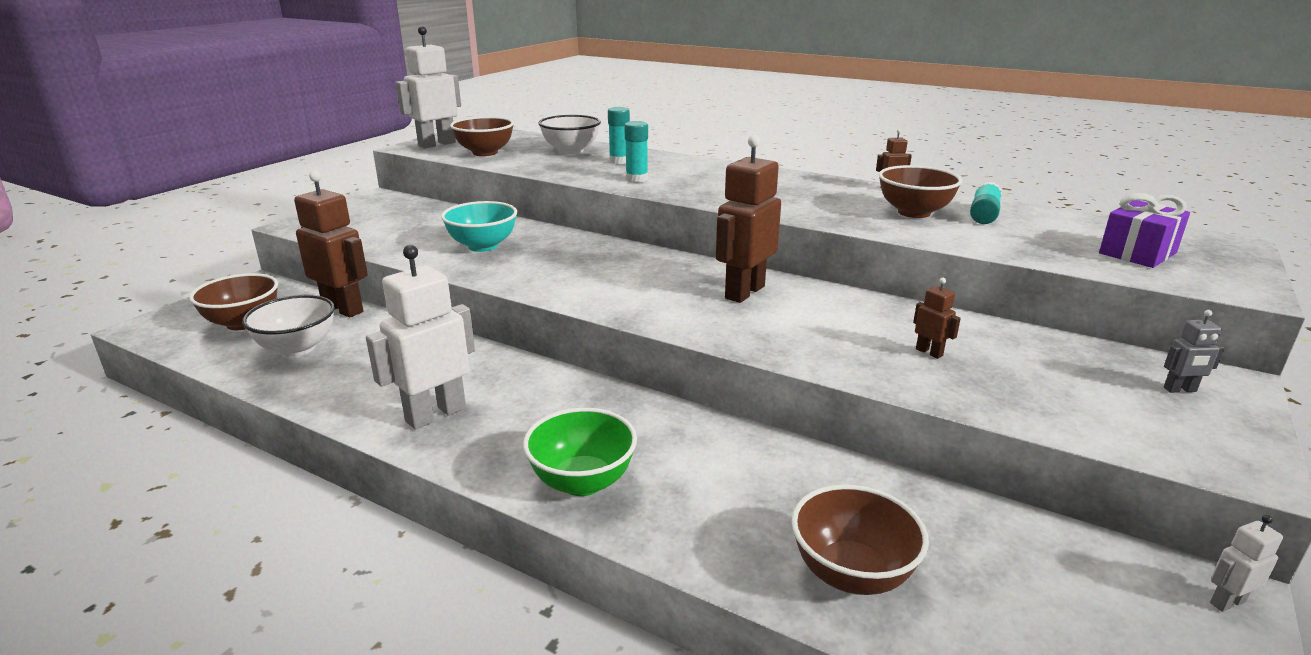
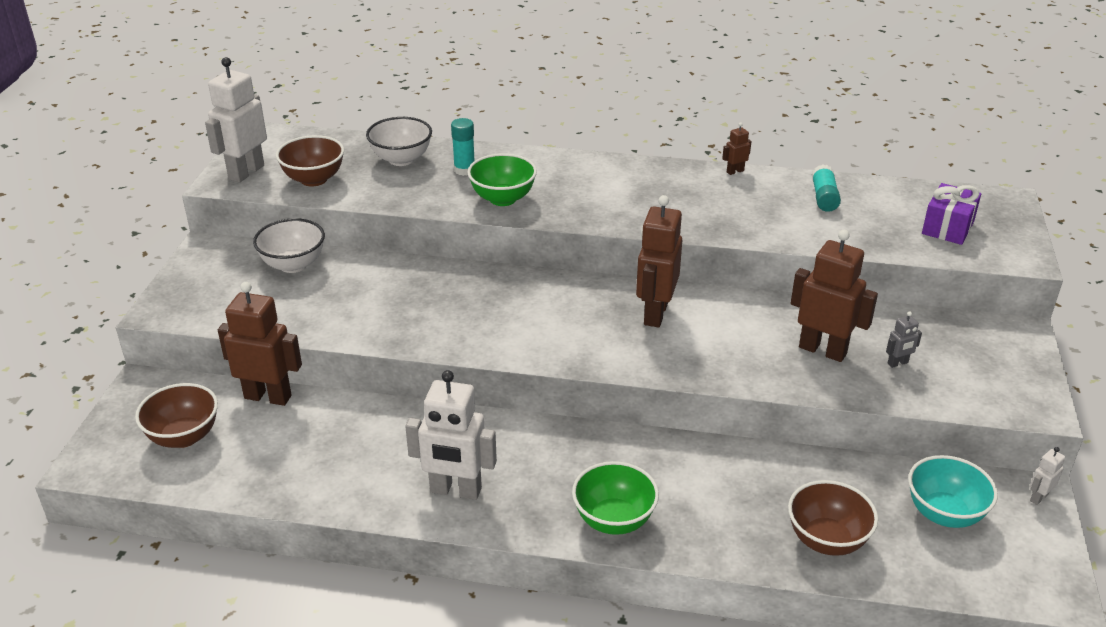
camera: 20 degrees left, 10 degrees up
white bowl [242,295,335,357] -> white bowl moved to [253,218,325,273]
white robot [366,245,475,430] -> white robot turned 105 degrees counterclockwise [405,370,497,500]
turquoise bowl [441,201,517,252] -> turquoise bowl moved to [908,455,998,528]
turquoise glue stick [624,121,648,183] -> green bowl [467,153,537,206]
brown bowl [879,165,962,218] -> none
brown robot [913,278,961,359] -> brown robot [791,230,878,362], size x2.25
grey robot [1164,310,1224,393] -> grey robot moved to [886,311,922,368]

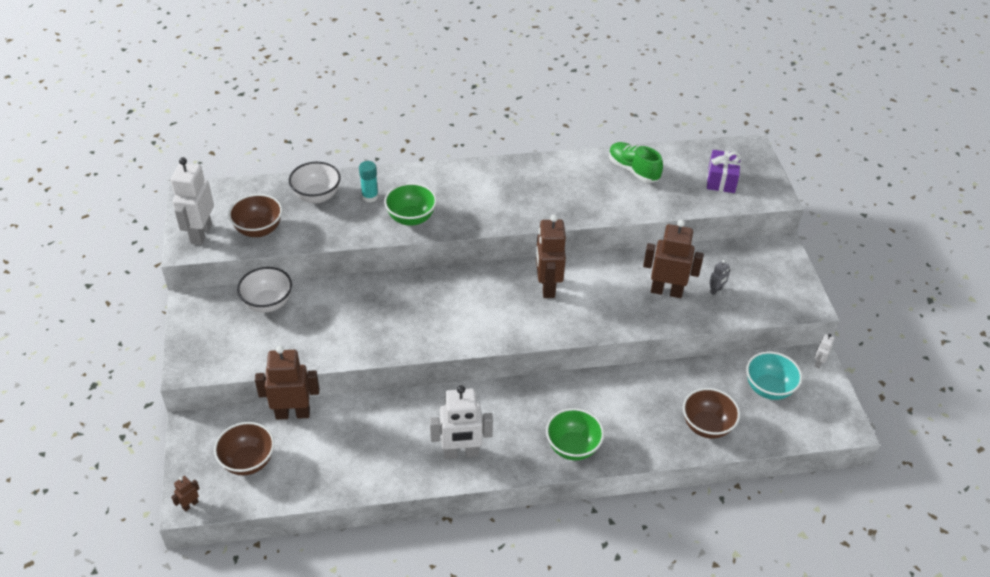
camera: 20 degrees left, 10 degrees up
brown robot [722,122,751,175] -> brown robot moved to [171,476,200,512]
turquoise glue stick [812,165,841,212] -> green shoe [609,142,663,183]

